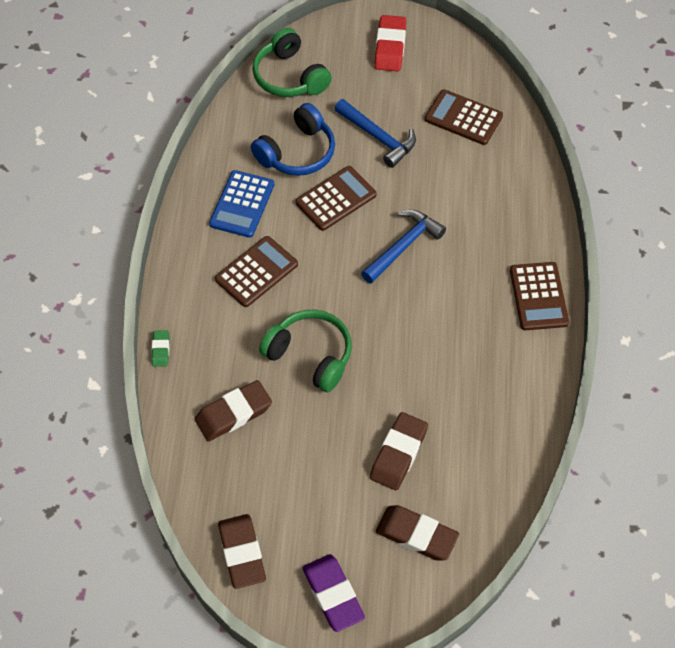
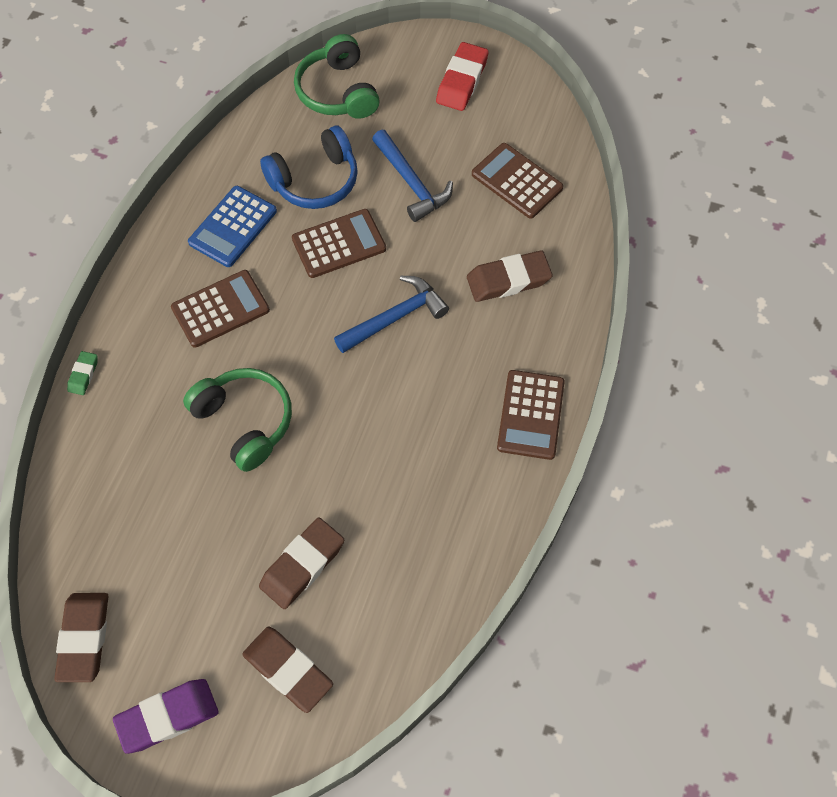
camera: 15 degrees right, 5 degrees up
brown eraser [195,380,272,441] -> brown eraser moved to [467,251,553,302]
purple eraser [303,554,365,632] -> purple eraser turned 75 degrees clockwise [113,679,219,754]

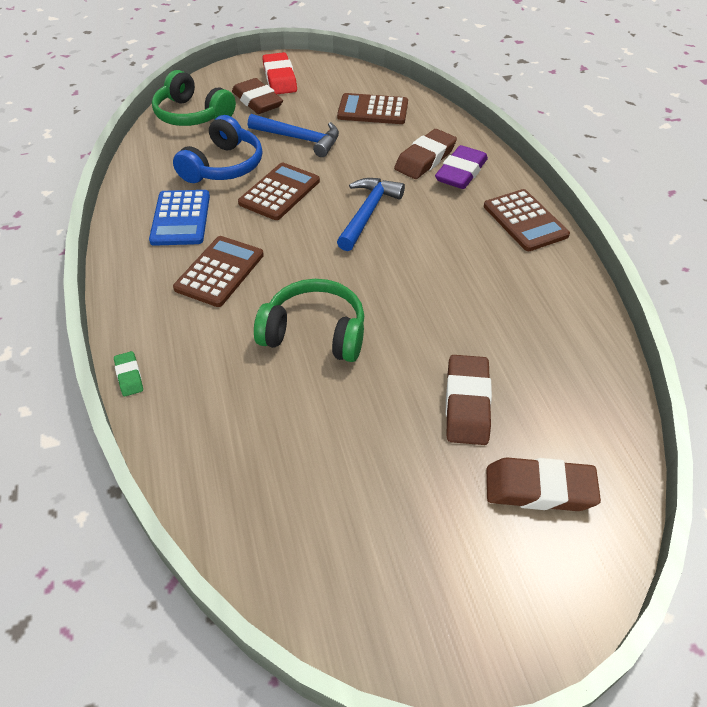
camera: 35 degrees left, 15 degrees down
brown eraser [54,593,109,682] -> brown eraser moved to [232,78,283,114]
purple eraser [113,679,219,754] -> purple eraser moved to [435,145,488,189]

